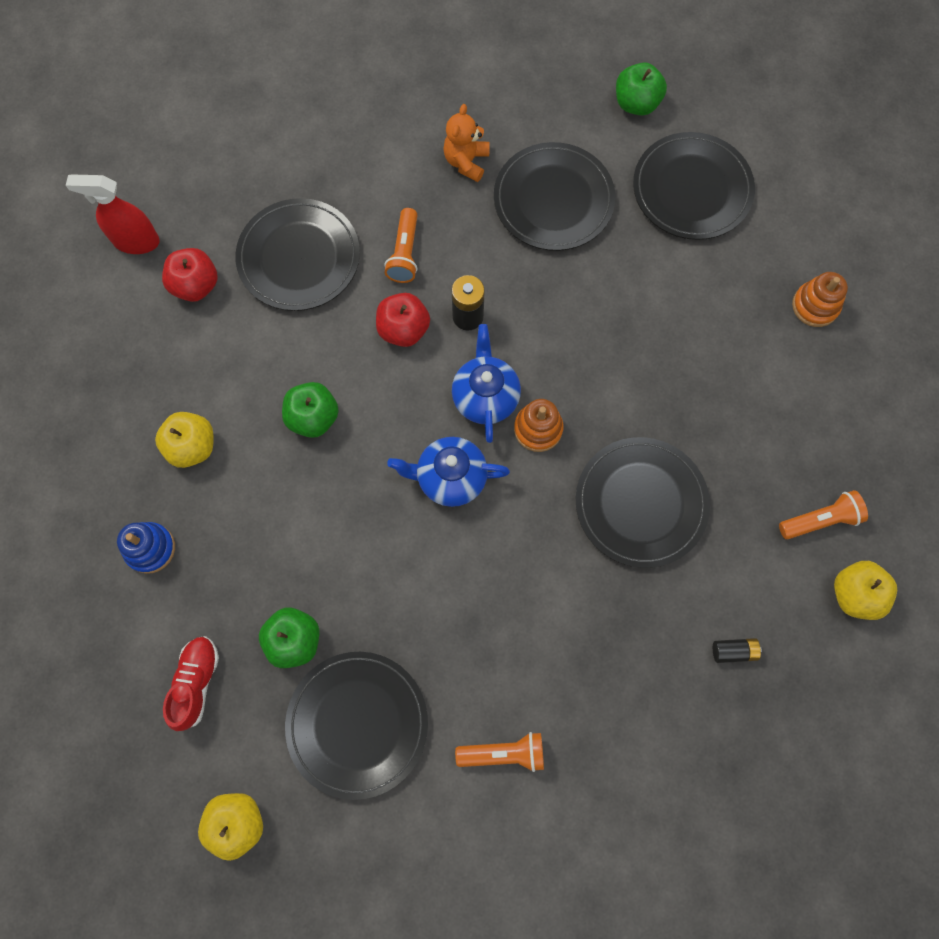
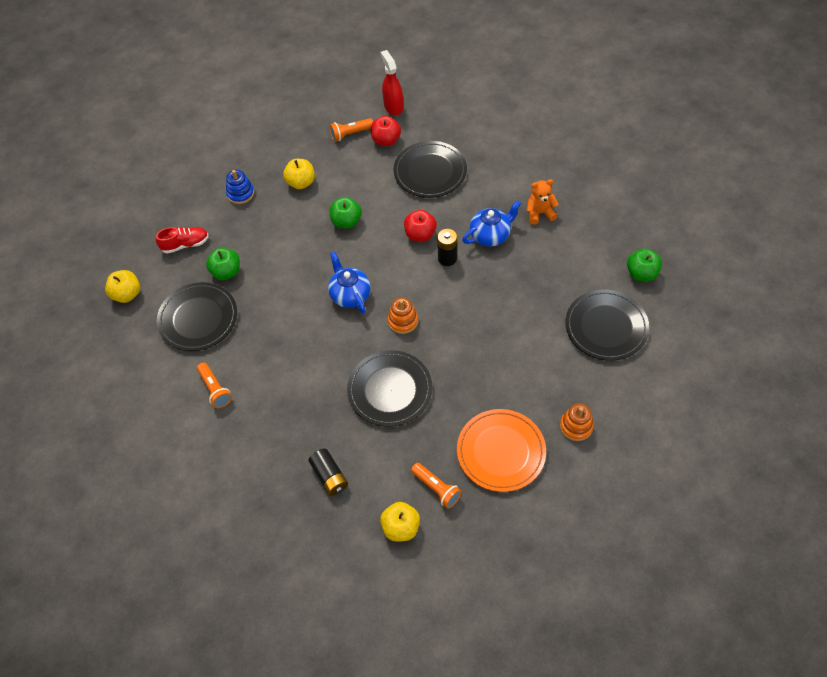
camera: 65 degrees right, 15 degrees down
orange flashlight [384,208,417,283] -> orange flashlight moved to [329,118,373,142]
blue teapot [452,324,521,443] -> blue teapot moved to [462,200,521,246]
black plate [494,142,615,251] -> none
black battery [713,638,762,663] -> black battery [308,449,348,496], size x1.57
none -> orange plate [457,409,546,492]

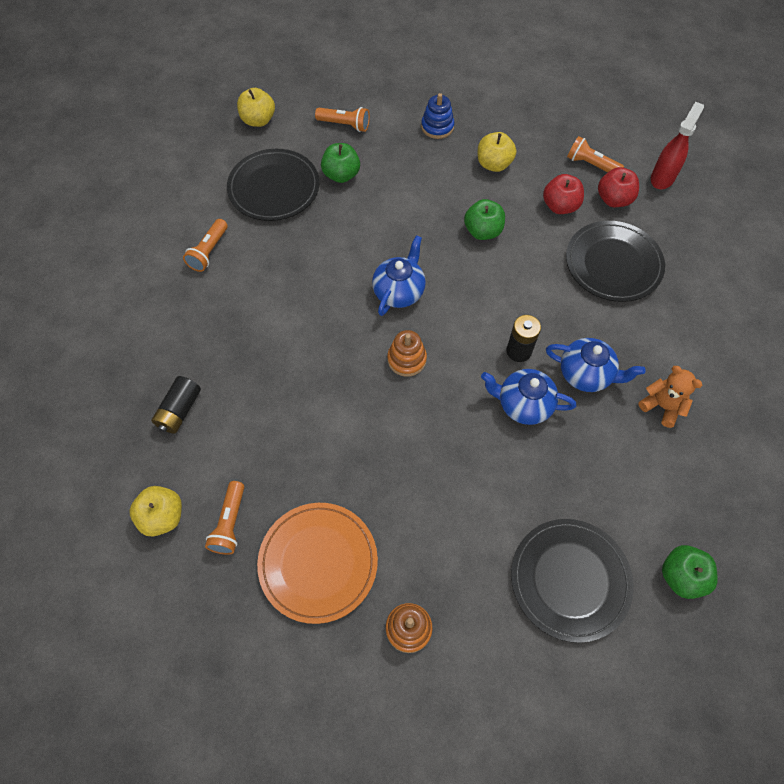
camera: 50 degrees right, 5 degrees up
red shoe [156,227,209,254] -> orange flashlight [315,107,370,132]
black plate [347,350,432,427] -> none
red apple [404,210,437,242] -> red apple moved to [543,174,584,214]
none -> blue teapot [481,369,576,425]

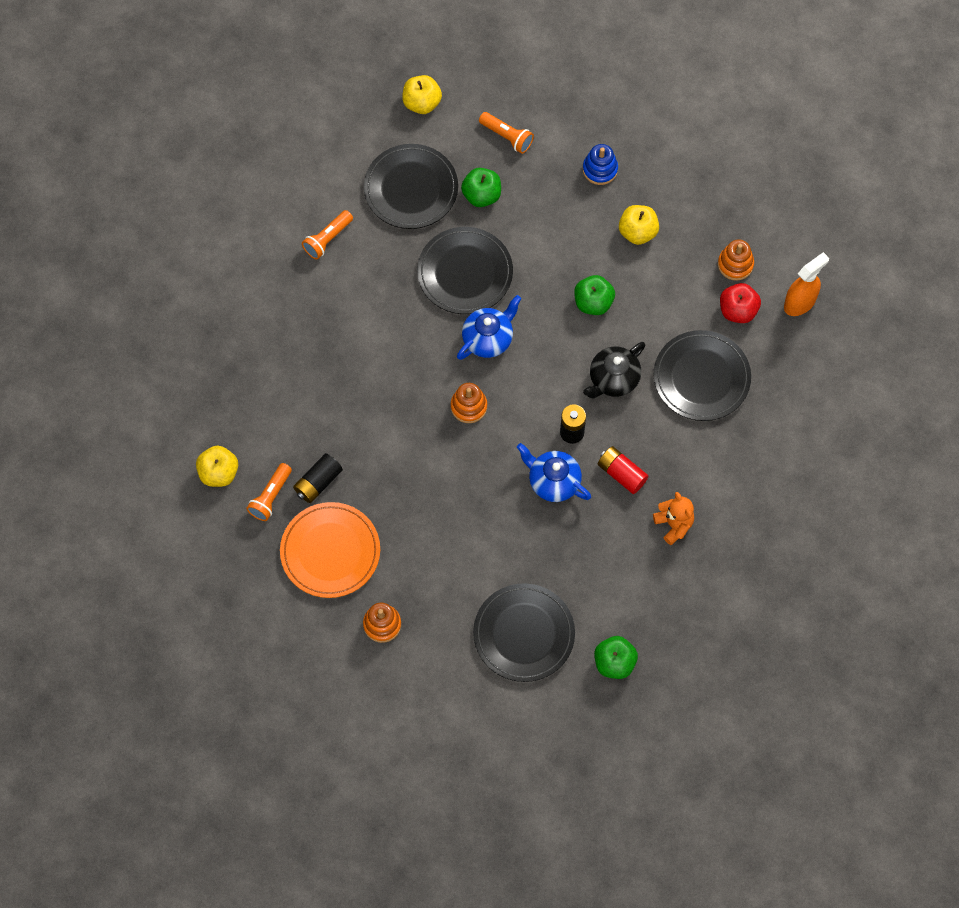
camera: 20 degrees right, 5 degrees up
black battery [151,376,201,434] -> black battery moved to [293,453,343,503]
red apple [543,174,584,214] -> none
blue teapot [546,338,646,392] -> red battery [598,446,648,494]
orange flashlight [567,136,624,172] -> orange stacking toy [718,239,754,281]
red spray bottle [651,102,704,189] -> orange spray bottle [784,252,829,316]
none -> black plate [417,227,513,314]
none -> black teapot [583,342,645,398]

